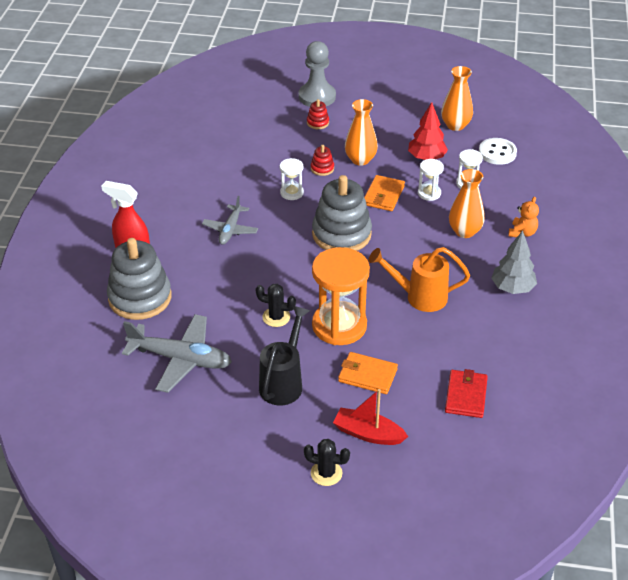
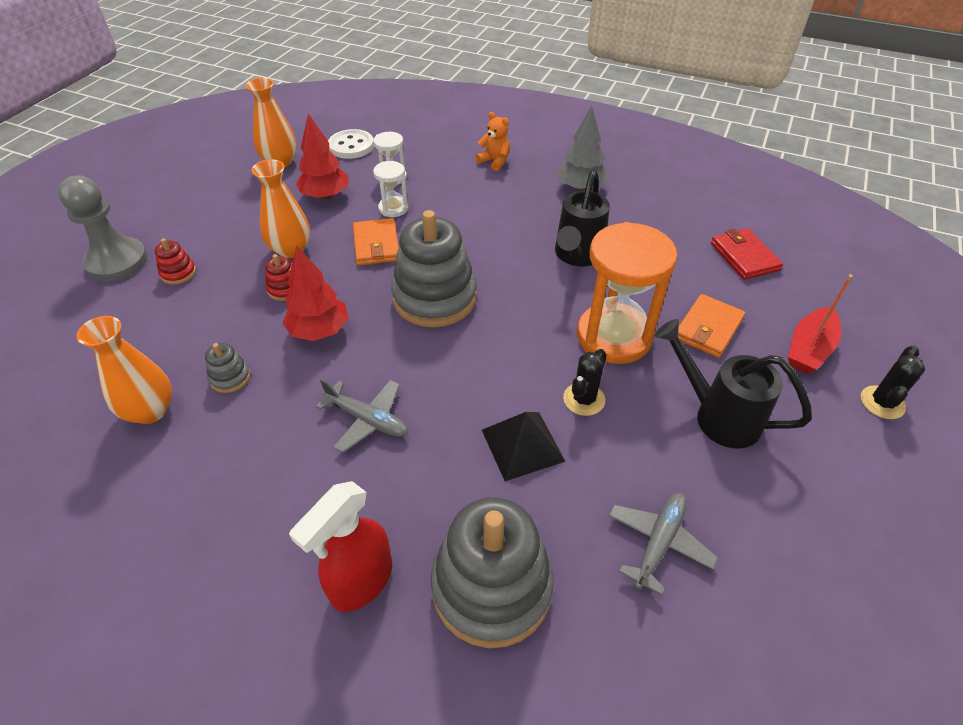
camera: 75 degrees left, 5 degrees up
grey plane [122,314,232,393] -> grey plane [608,493,718,595], size x0.61
white hourglass [280,158,304,200] -> red tree [282,246,349,341]
orange wallet [364,175,405,211] -> orange wallet turned 45 degrees clockwise [353,218,399,265]
orange watering can [368,247,470,312] -> black watering can [555,169,610,266]
red wallet [445,369,488,418] -> red wallet turned 45 degrees clockwise [711,228,783,280]
orange vase [449,169,485,238] -> orange vase moved to [77,316,172,424]
none -> grey stacking toy [205,343,251,393]
none -> black pyramid [482,412,566,481]

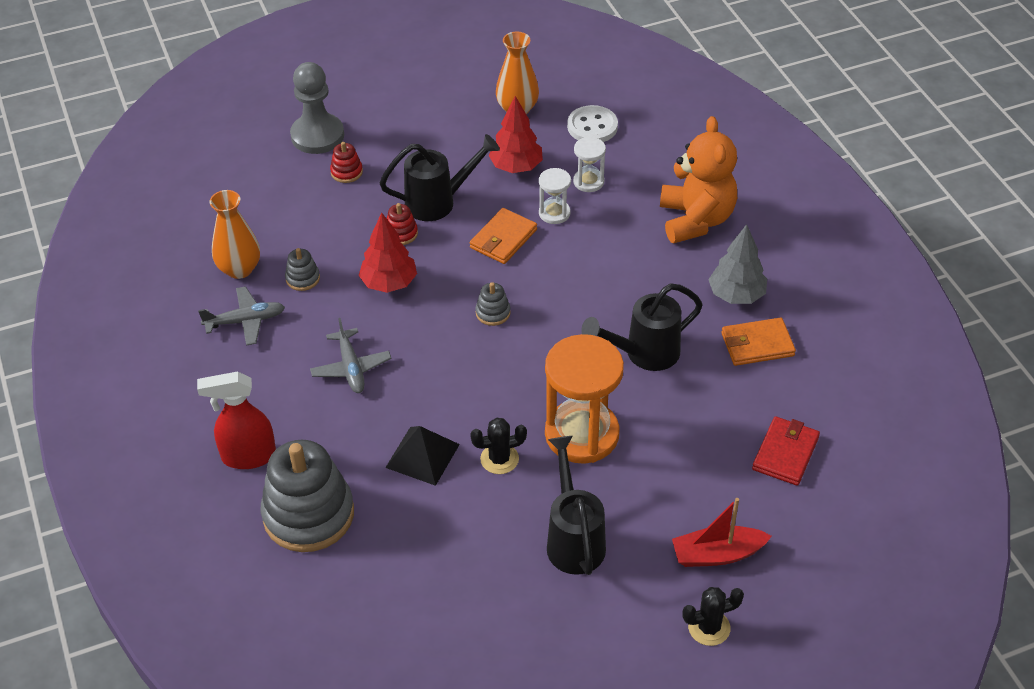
camera: 45 degrees right, 0 degrees up
orange vase [252,159,310,258] -> black watering can [380,134,500,221]
grey stacking toy [391,210,477,327] -> grey stacking toy [475,282,511,326], size x0.43
orange teddy bear [475,112,510,171] -> orange teddy bear [660,116,737,243], size x2.08
grey plane [608,493,718,595] -> grey plane moved to [198,286,285,346]
orange wallet [678,294,745,358] -> orange wallet moved to [721,317,796,366]

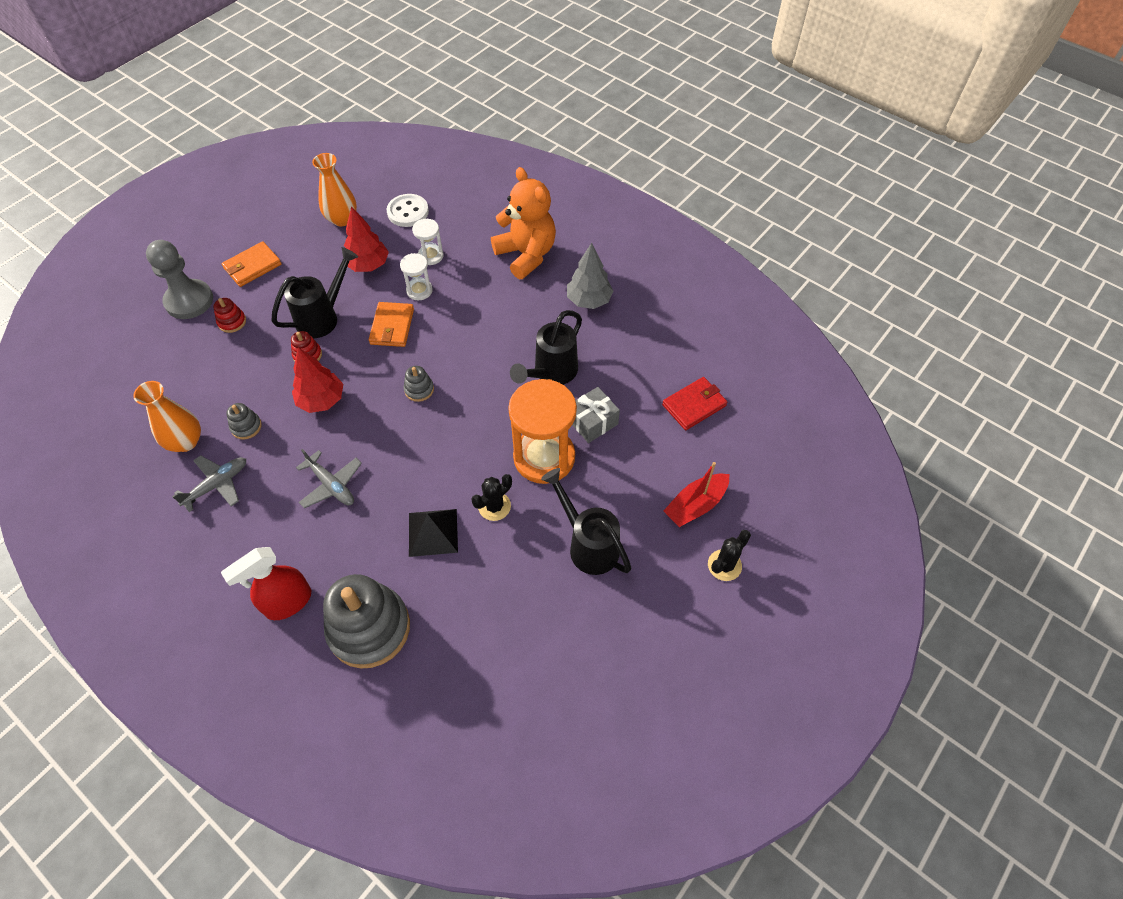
camera: 30 degrees left, 10 degrees up
orange wallet [721,317,796,366] -> orange wallet moved to [222,241,282,287]
red wallet [752,416,820,486] -> red wallet turned 60 degrees clockwise [662,377,727,430]
none -> grey gift [573,387,620,443]

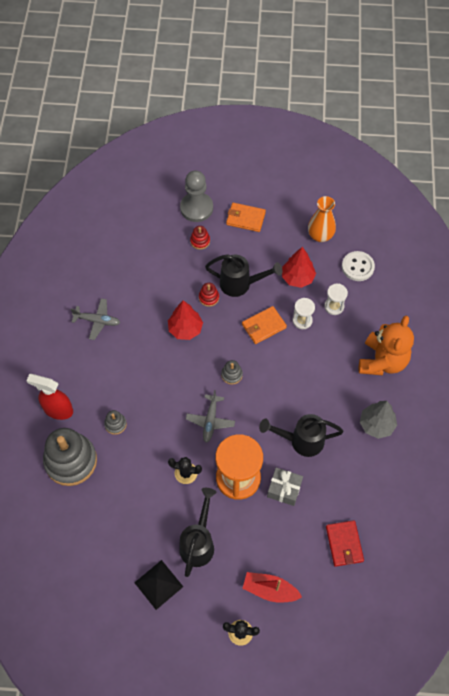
camera: 55 degrees right, 5 degrees up
orange vase [133,381,201,452] -> none
grey stacking toy [226,403,262,440] -> grey stacking toy moved to [104,410,127,435]
grey plane [296,449,362,508] -> grey plane moved to [186,390,235,443]
black pyramid [409,509,458,557] -> black pyramid moved to [134,560,183,610]
red wallet [662,377,727,430] -> red wallet turned 60 degrees clockwise [326,520,364,567]

